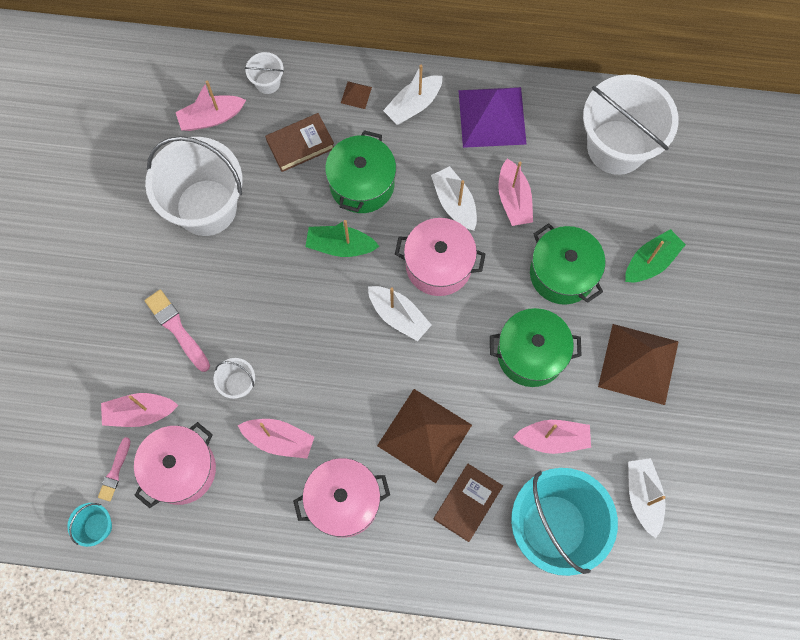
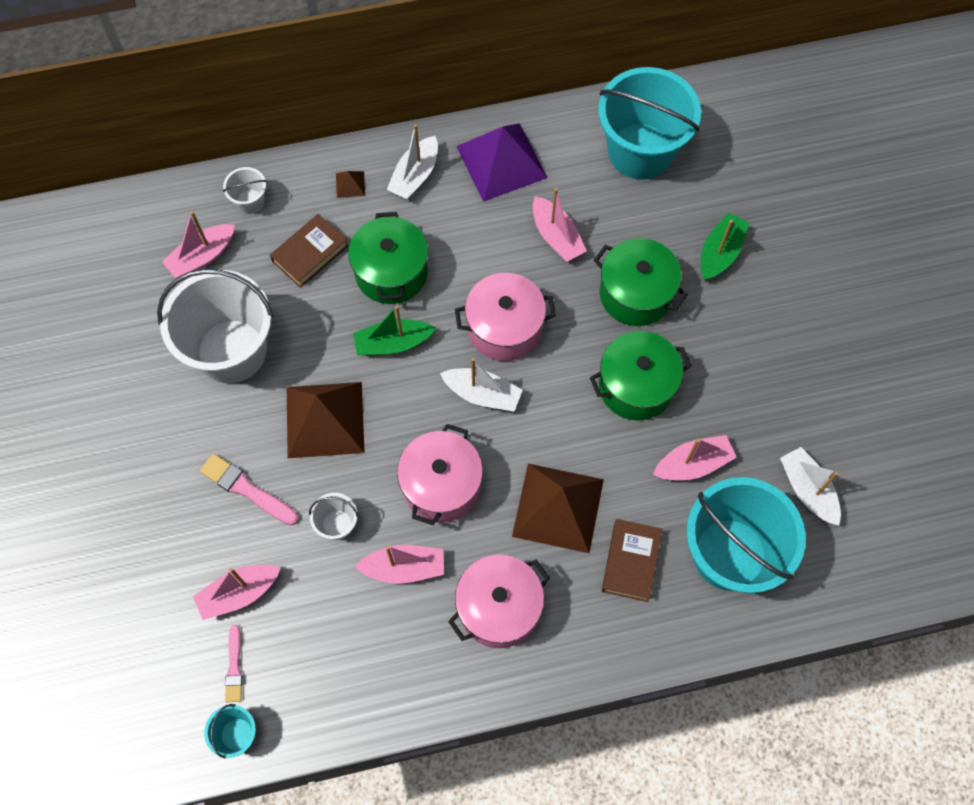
camera: 20 degrees left, 5 degrees down
pink pot [134,422,216,508] -> pink pot moved to [397,424,483,525]
white boat [431,166,477,231] -> none
white bucket [583,74,678,175] -> turquoise bucket [598,67,701,180]
brown pyramid [598,324,679,405] -> brown pyramid moved to [287,382,365,458]

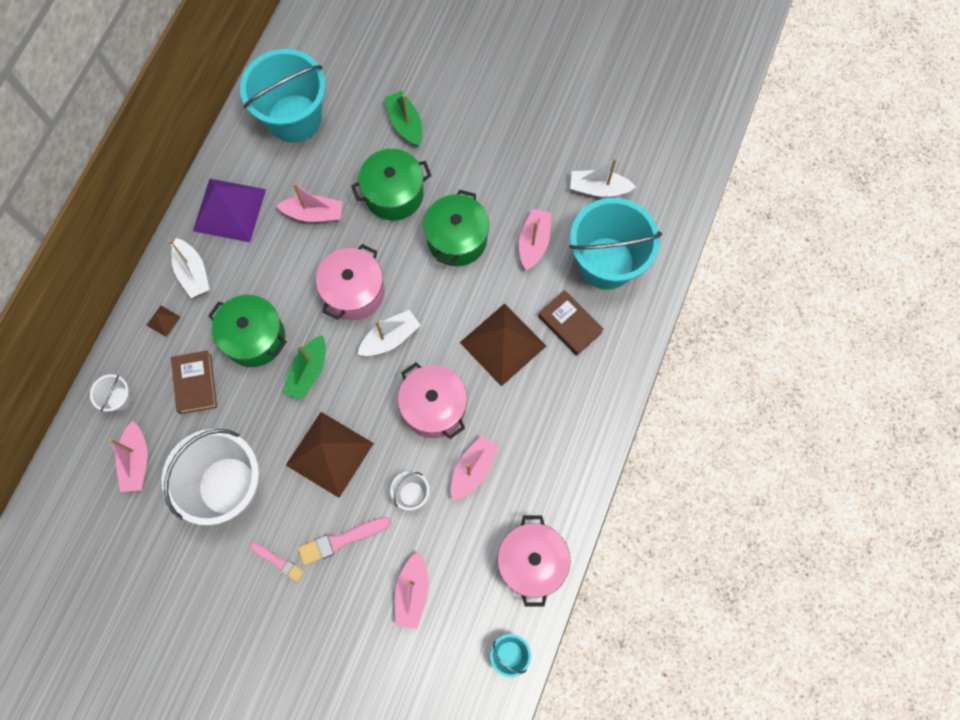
camera: 55 degrees left, 5 degrees up
pink brush [225,625,243,702] -> pink brush moved to [250,542,304,582]
pink pot [448,555,550,648] -> pink pot moved to [497,515,571,607]

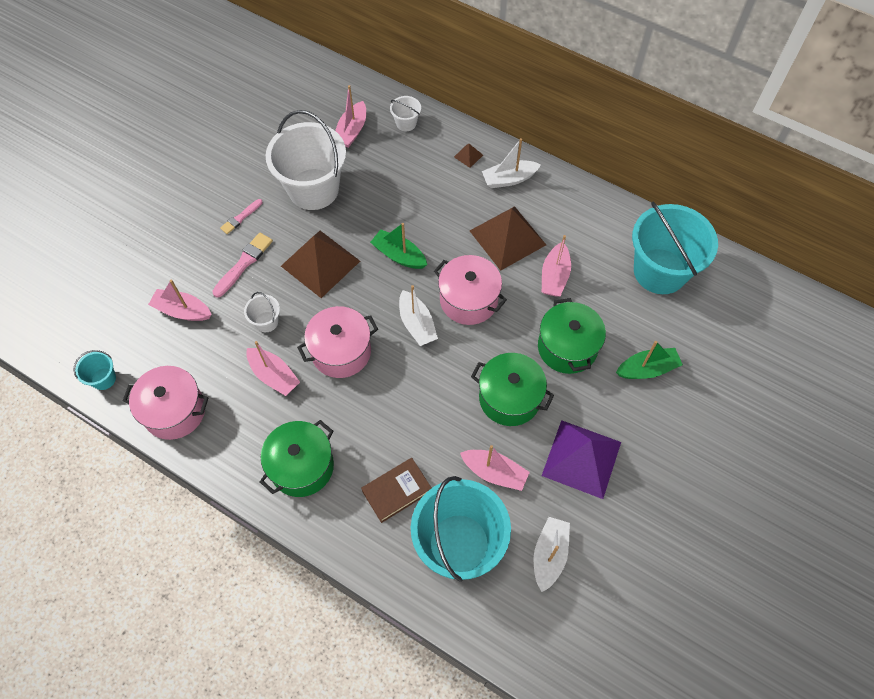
camera: 100 degrees right, 10 degrees down
pink boat [109,421,148,492] -> pink boat turned 75 degrees counterclockwise [335,85,366,148]
brown book [171,350,217,414] -> none
purple pyramid [193,179,266,242] -> purple pyramid moved to [542,420,621,499]
green pot [208,295,287,367] -> green pot moved to [260,420,334,497]
pink brush [298,517,391,565] -> pink brush turned 45 degrees clockwise [212,232,273,297]
brown pyramid [460,303,546,387] -> brown pyramid moved to [470,206,546,271]

